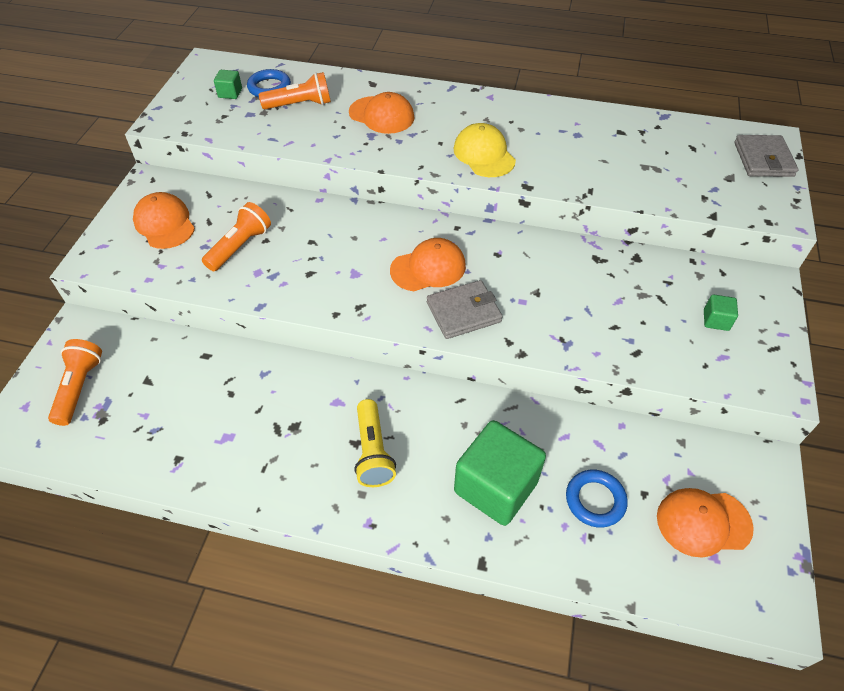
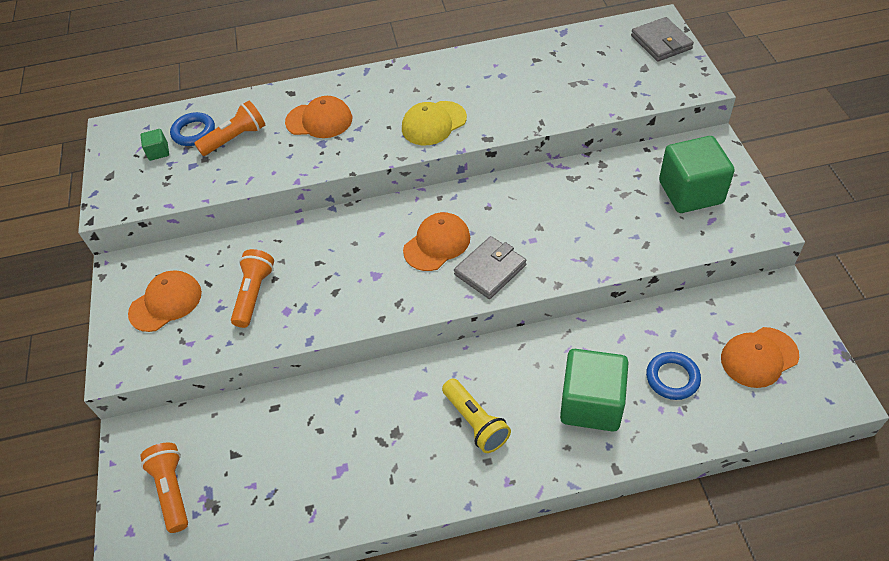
camera: 20 degrees left, 0 degrees up
orange cap [133,192,195,249] -> orange cap turned 105 degrees clockwise [128,270,202,332]
yellow cap [454,123,516,177] -> yellow cap turned 75 degrees counterclockwise [402,101,467,145]
green cube [704,294,738,331] -> green cube [659,136,735,213], size x2.32

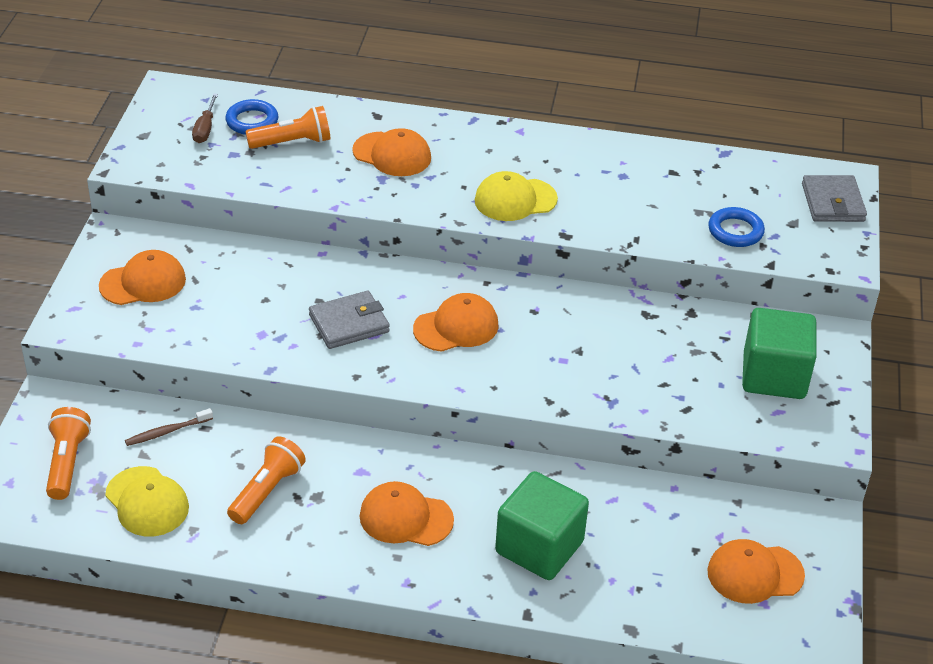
camera: 15 degrees right, 10 degrees down
green cube [141,129,169,161] -> brown screwdriver [192,93,218,143]
orange flashlight [231,249,274,328] -> orange flashlight moved to [227,436,306,524]
yellow flashlight [442,379,511,453] -> orange cap [360,481,454,546]
grey wallet [454,236,526,299] -> grey wallet moved to [309,291,390,349]
blue ring [646,352,701,400] -> blue ring moved to [708,207,765,247]
none -> yellow cap [105,466,189,536]
none -> brown toothbrush [125,408,213,446]

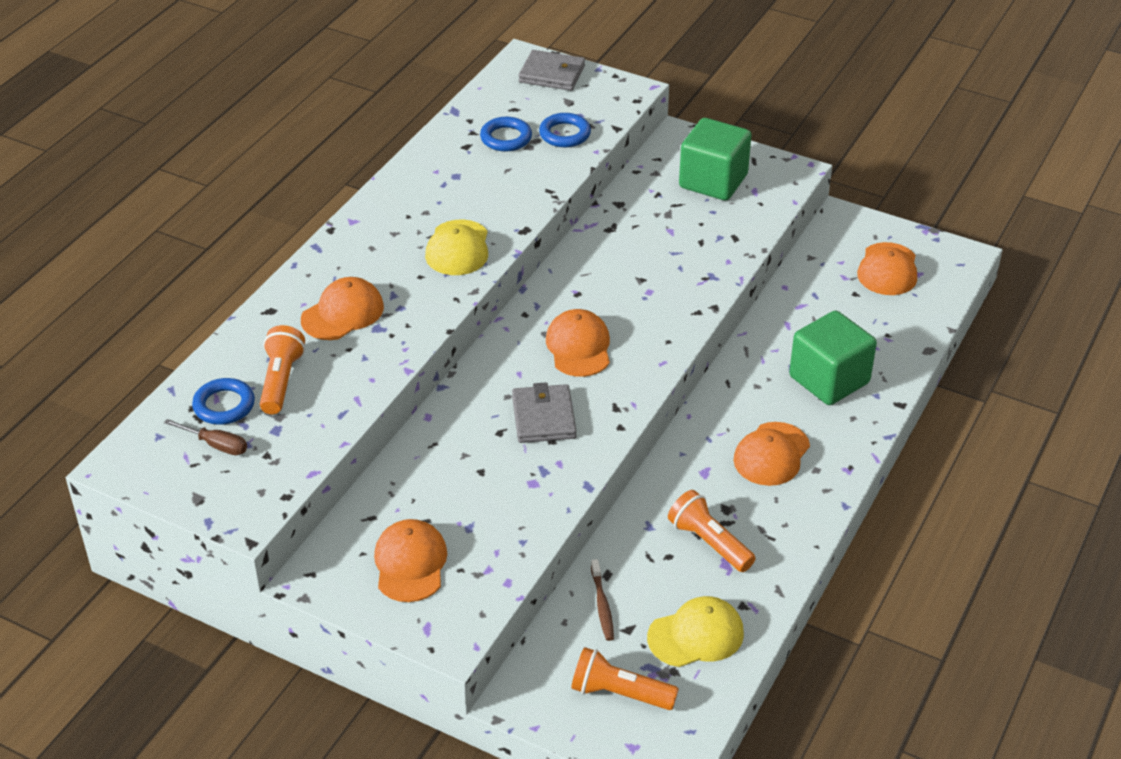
camera: 70 degrees left, 0 degrees up
none -> blue ring [480,117,532,152]

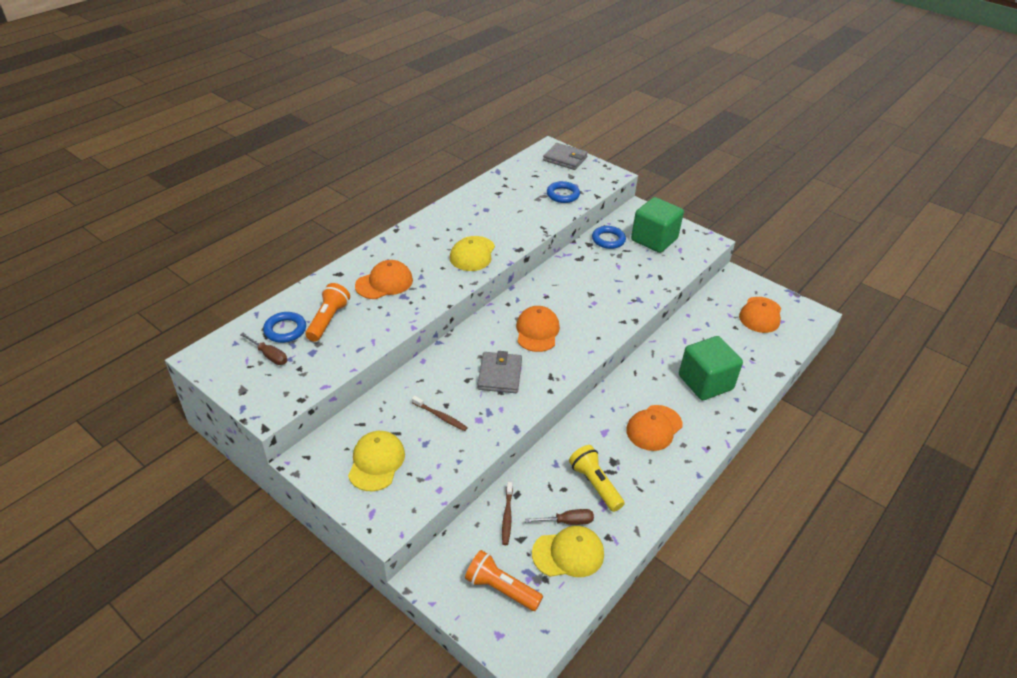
camera: 10 degrees right, 0 degrees up
orange cap [374,519,447,602] -> yellow cap [348,431,405,491]
blue ring [480,117,532,152] -> blue ring moved to [592,226,626,249]
orange flashlight [668,490,756,572] -> yellow flashlight [569,445,625,512]
none -> brown toothbrush [412,396,468,431]
none -> brown screwdriver [525,509,594,525]

